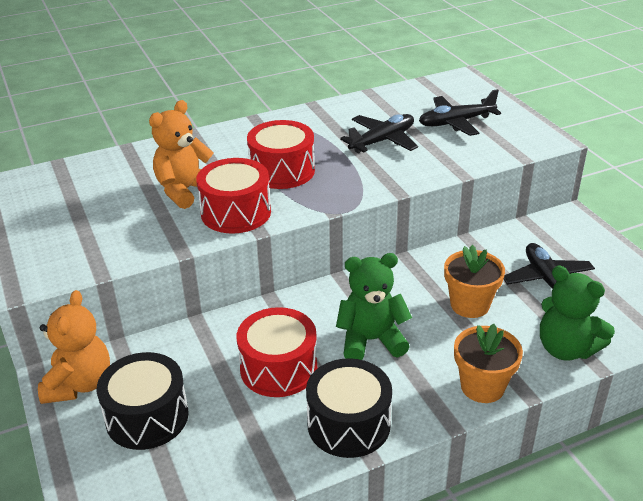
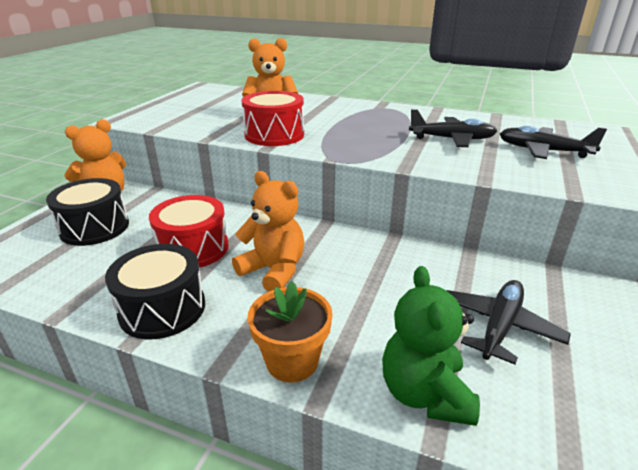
camera: 45 degrees right, 5 degrees down
red drum [247,120,315,189] -> none
green teddy bear [336,253,412,360] -> orange teddy bear [232,171,305,292]
orange flower pot [444,245,505,318] -> none

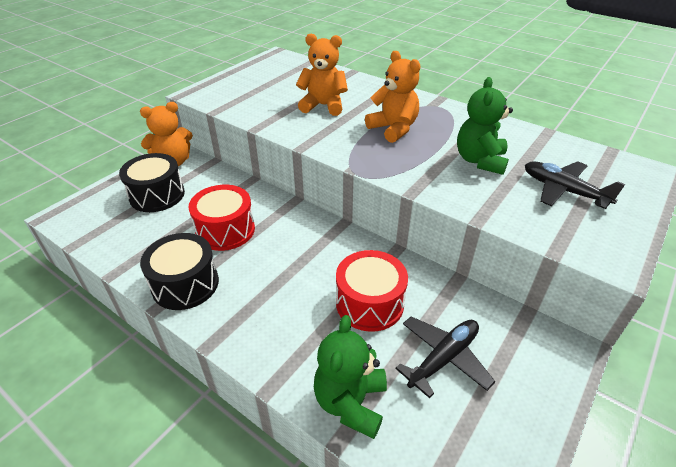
camera: 15 degrees right, 10 degrees up
orange teddy bear [232,171,305,292] -> orange teddy bear moved to [365,51,420,143]
red drum [241,91,304,146] -> red drum moved to [336,250,408,332]
orange flower pot [248,281,332,382] -> none
black plane [409,109,497,147] -> green teddy bear [457,77,513,175]

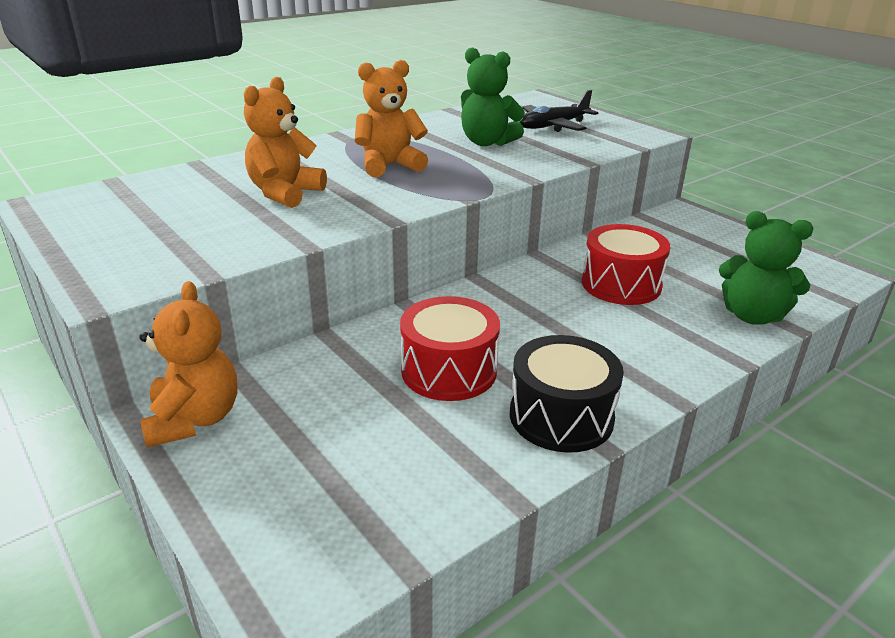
camera: 75 degrees left, 10 degrees down
black drum [119,153,185,212] -> none
black plane [395,316,495,398] -> none

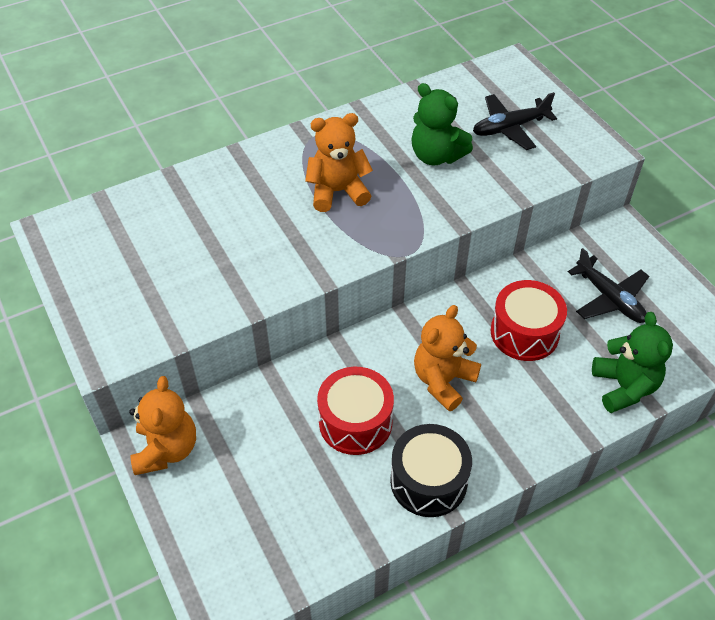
camera: 10 degrees right, 20 degrees up
orange teddy bear [244,77,327,208] -> orange teddy bear moved to [414,305,481,411]
green teddy bear [719,211,813,325] -> green teddy bear turned 135 degrees counterclockwise [592,312,673,413]
none -> black plane [568,248,649,323]

